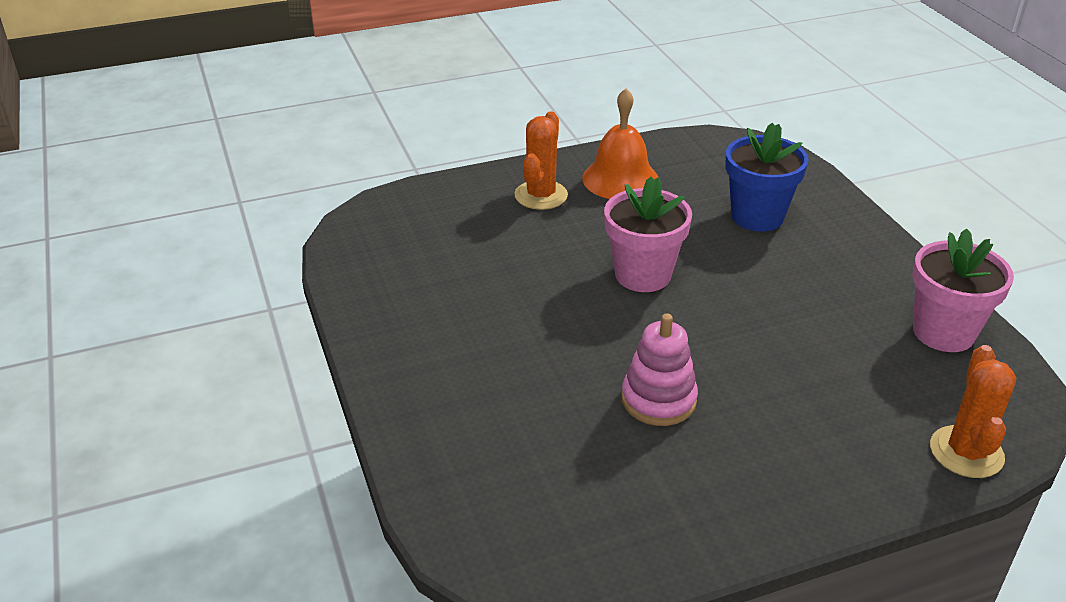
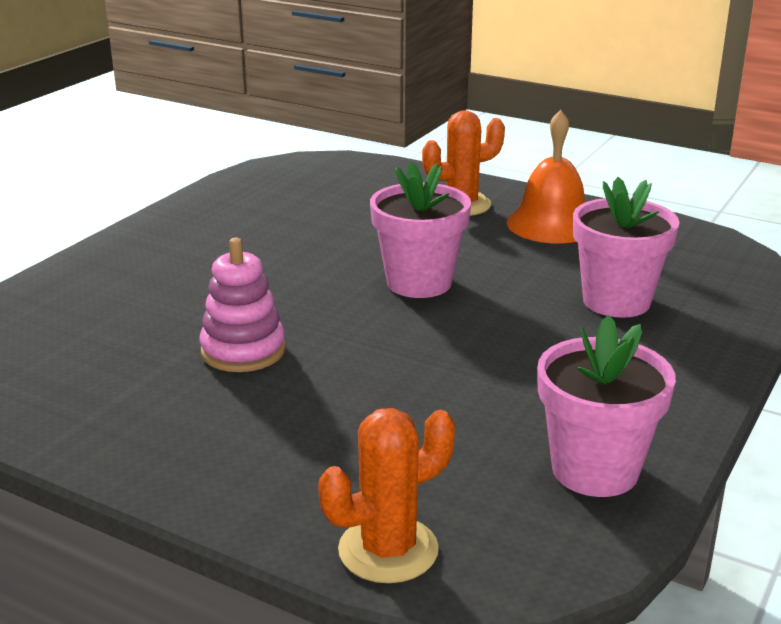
camera: 50 degrees right, 10 degrees down
blue flower pot [725,123,809,232] -> pink flower pot [573,177,680,318]

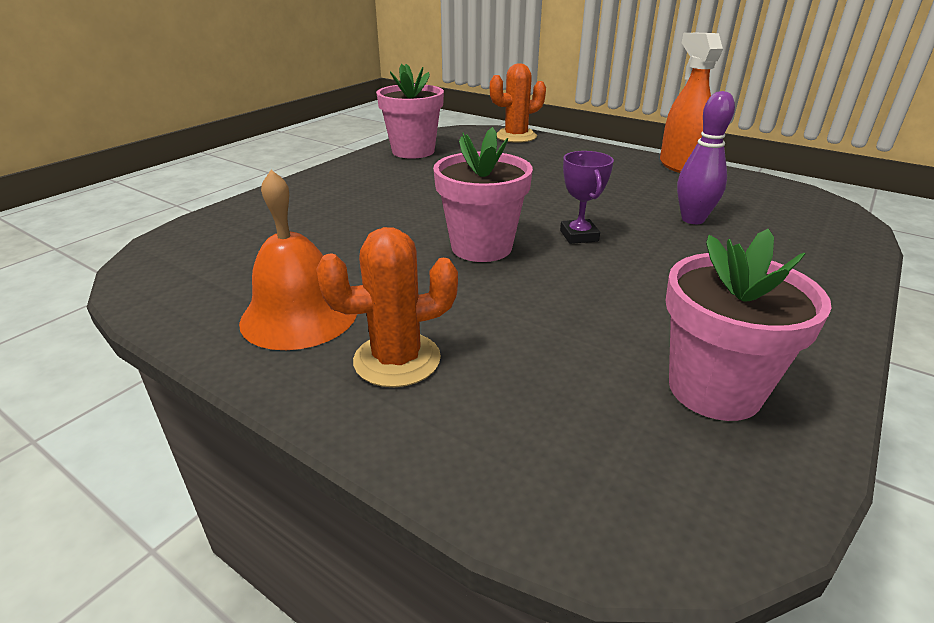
camera: 175 degrees left, 5 degrees up
pink stacking toy [199,238,286,372] -> none
pink flower pot [573,177,680,318] -> pink flower pot moved to [665,229,832,421]
none -> purple trophy [560,151,614,244]
none -> orange spray bottle [660,33,723,173]
none -> purple bowling pin [677,91,735,224]

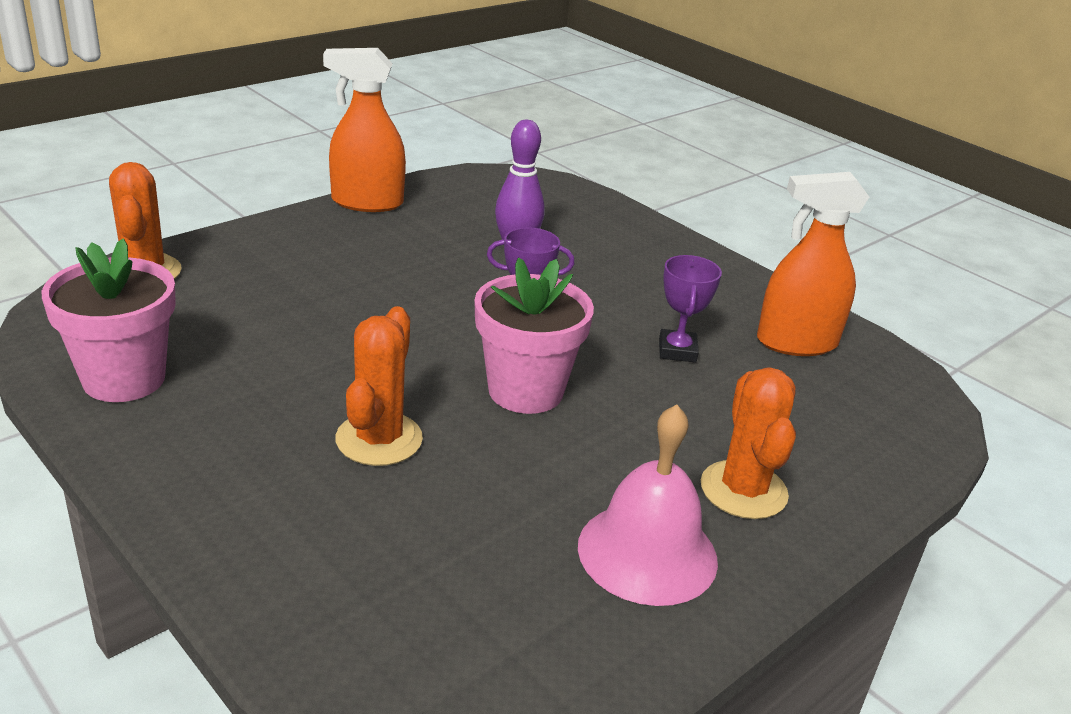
camera: 80 degrees left, 0 degrees up
orange bell [239,170,357,350] -> pink bell [578,404,718,606]
pink flower pot [665,229,832,421] -> orange spray bottle [757,172,869,356]
none -> orange cactus [335,306,423,466]
none -> purple trophy [659,255,722,363]

